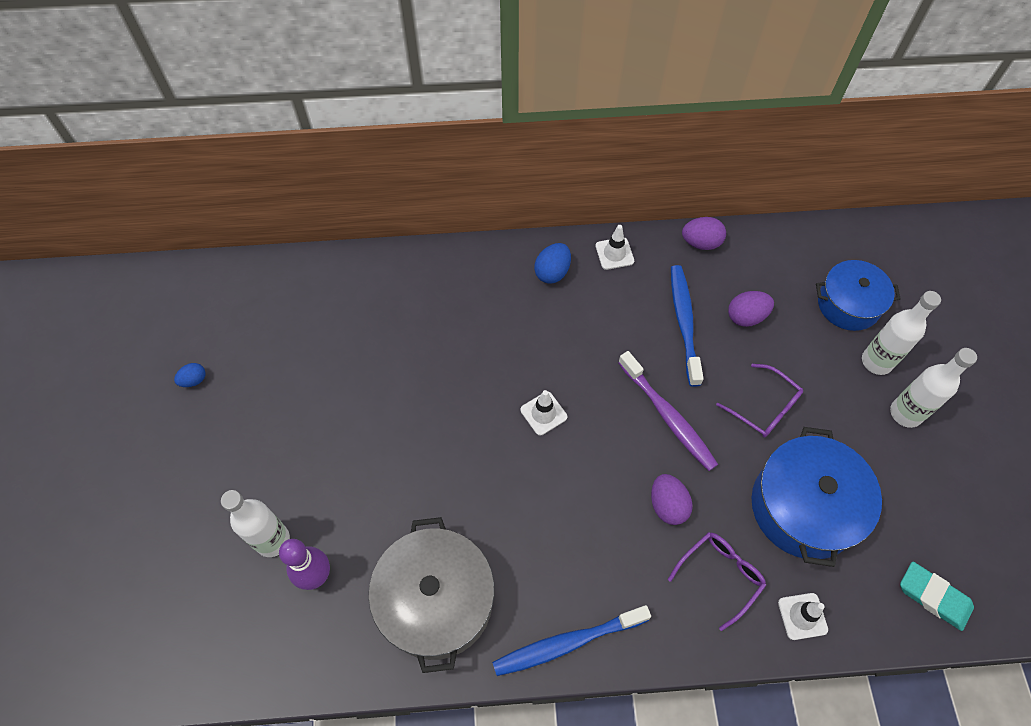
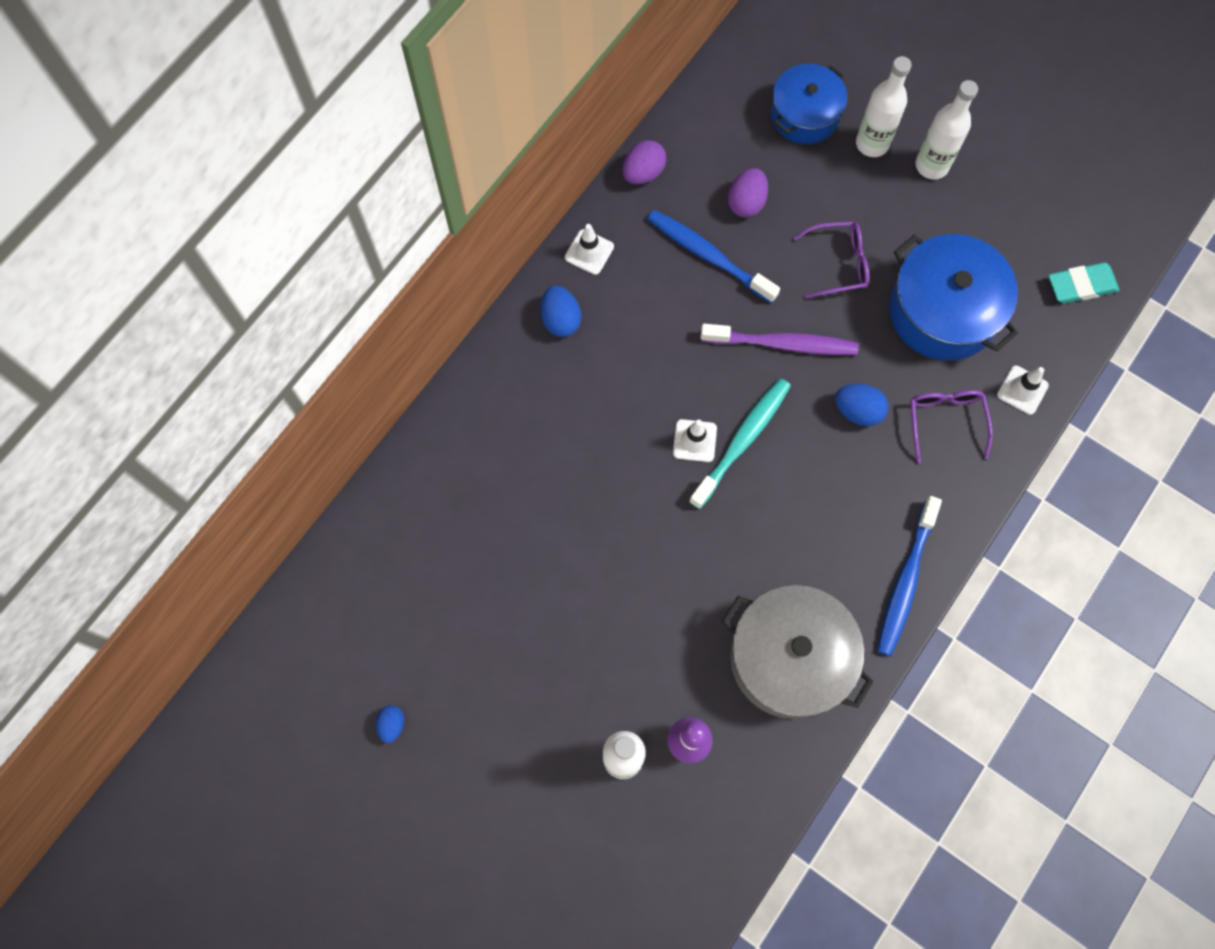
camera: 50 degrees left, 10 degrees up
purple egg [651,474,693,525] -> blue egg [835,384,889,426]
none -> turquoise toothbrush [689,378,791,509]

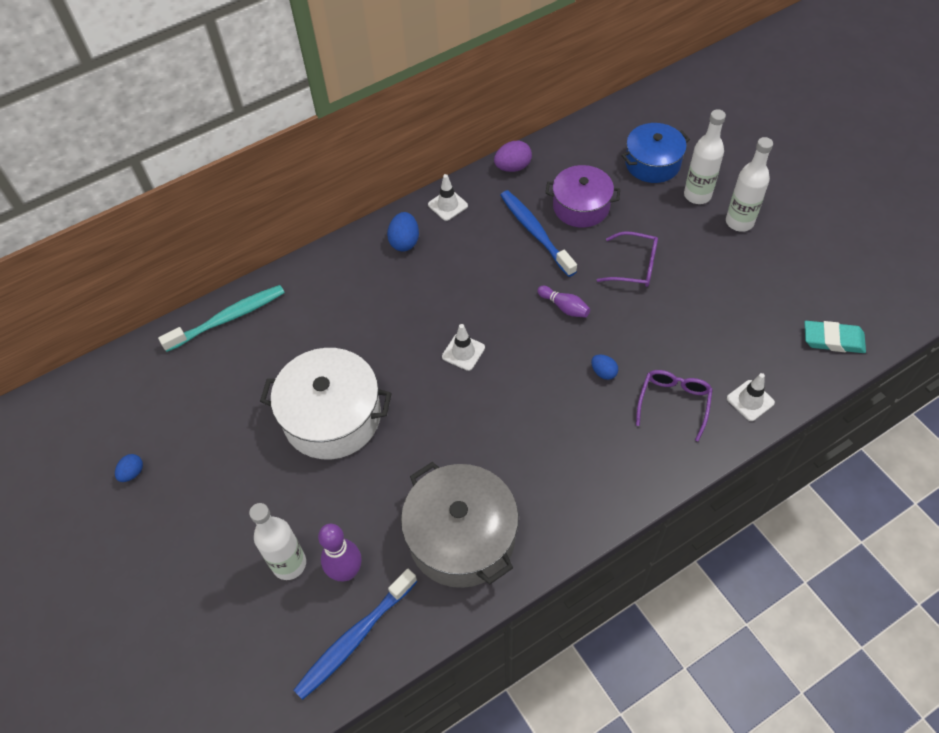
camera: 25 degrees right, 15 degrees down
turquoise toothbrush [689,378,791,509] -> turquoise toothbrush moved to [158,285,285,352]
purple toothbrush [701,324,859,355] -> purple bowling pin [537,286,590,318]
purple egg [728,168,768,218] -> purple pot [545,165,620,228]
blue egg [835,384,889,426] -> blue egg [591,354,618,380], size x0.64
blue toothbrush [877,496,942,656] -> blue toothbrush moved to [293,569,417,700]
blue pot [889,234,1018,360] -> none
none -> white pot [260,348,392,460]

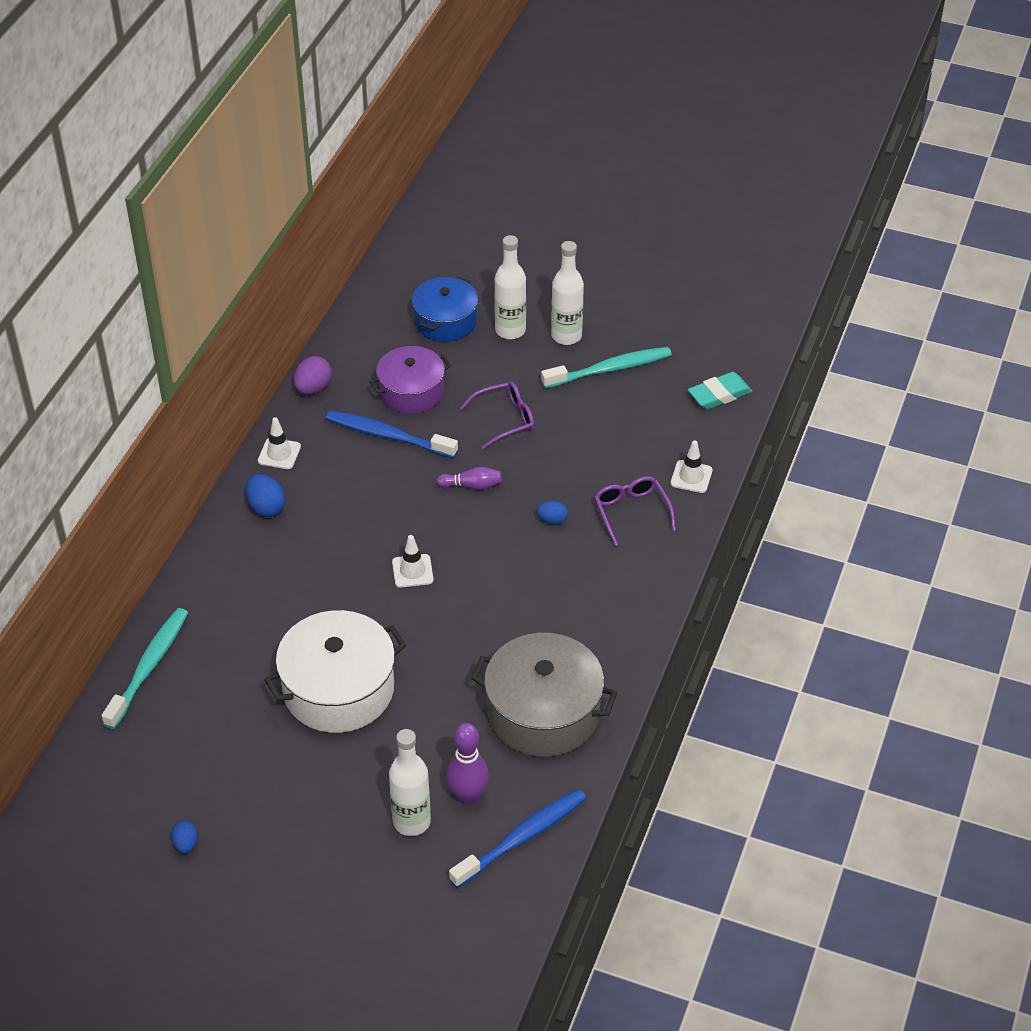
camera: 40 degrees left, 10 degrees down
blue toothbrush [293,569,417,700] -> blue toothbrush turned 135 degrees counterclockwise [449,789,586,888]
none -> turquoise toothbrush [541,347,672,388]

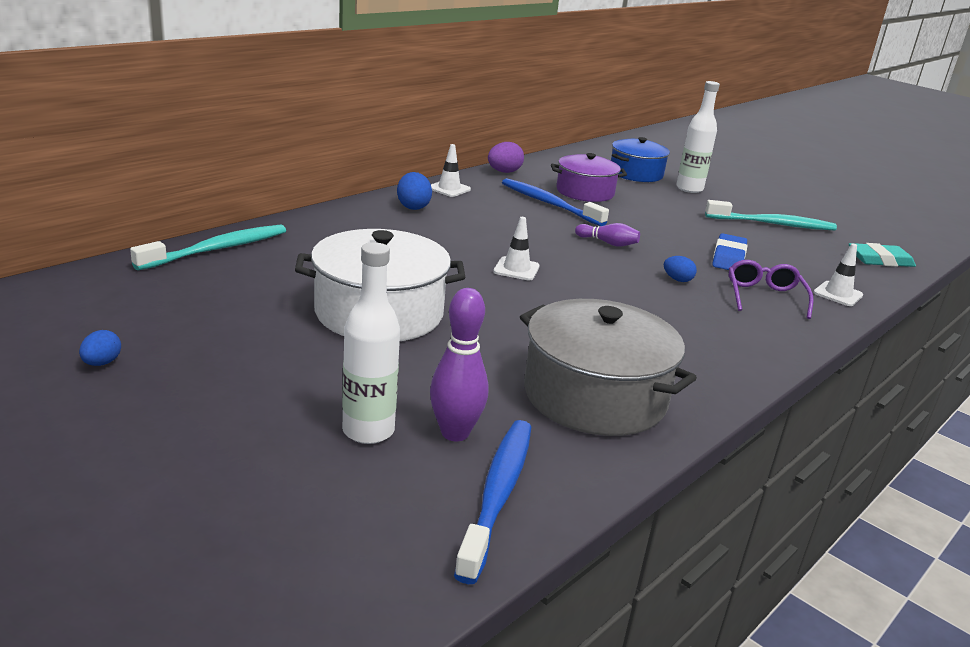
camera: 20 degrees right, 20 degrees down
blue toothbrush [449,789,586,888] -> blue toothbrush turned 60 degrees counterclockwise [454,420,531,584]
purple glasses [460,381,534,449] -> none
white bottle [551,241,584,345] -> none
none -> blue eraser [712,233,748,270]

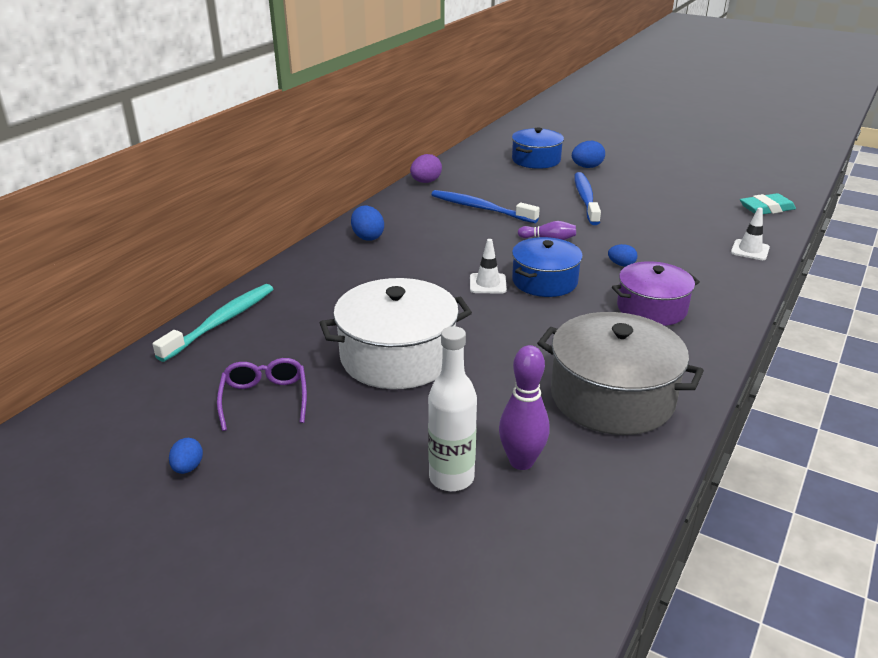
camera: 10 degrees left, 5 degrees up
white traffic cone [431,144,471,197] -> none
blue toothbrush [454,420,531,584] -> blue toothbrush moved to [574,172,601,225]
purple pot [551,153,627,202] -> purple pot moved to [612,261,700,326]
white bottle [676,81,720,193] -> blue egg [572,141,605,168]
turquoise toothbrush [705,200,837,231] -> none
blue eraser [712,233,748,270] -> none
purple glasses [729,260,814,319] -> purple glasses moved to [217,358,307,431]
none -> blue pot [512,237,583,297]

